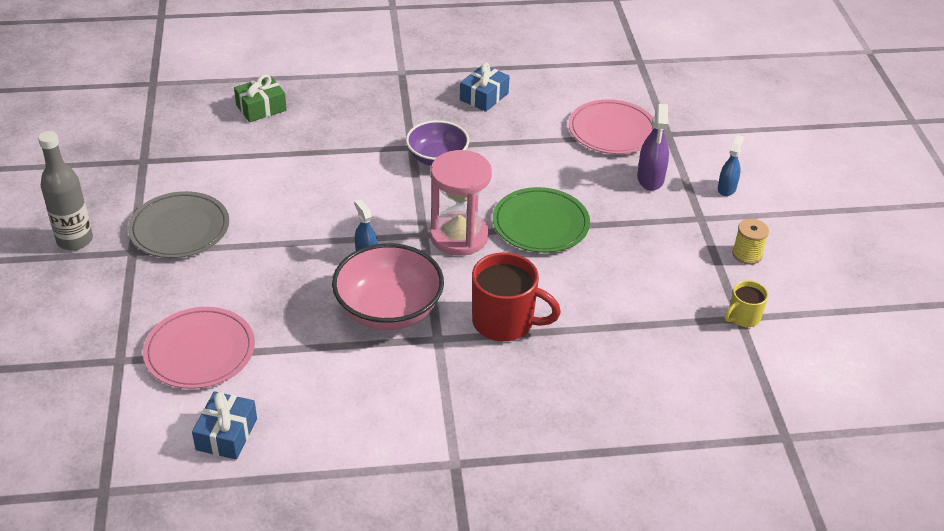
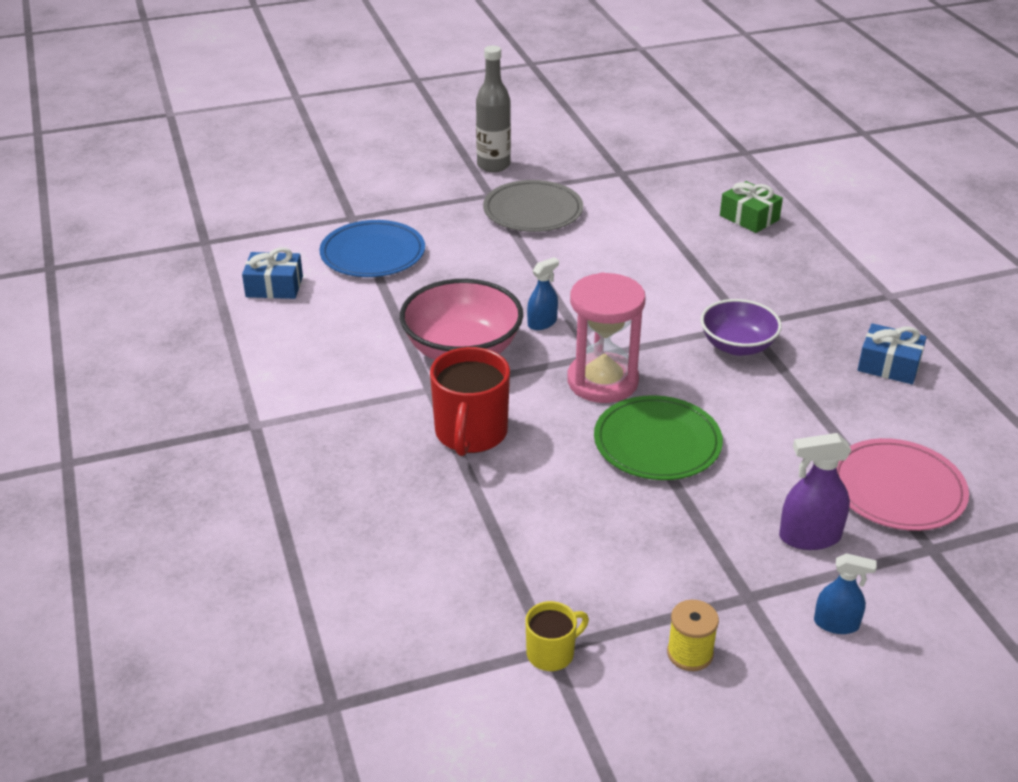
camera: 80 degrees right, 5 degrees down
pink plate [143,307,255,389] -> blue plate [320,220,425,277]
yellow mug [725,280,768,327] -> yellow mug turned 105 degrees clockwise [525,601,589,671]

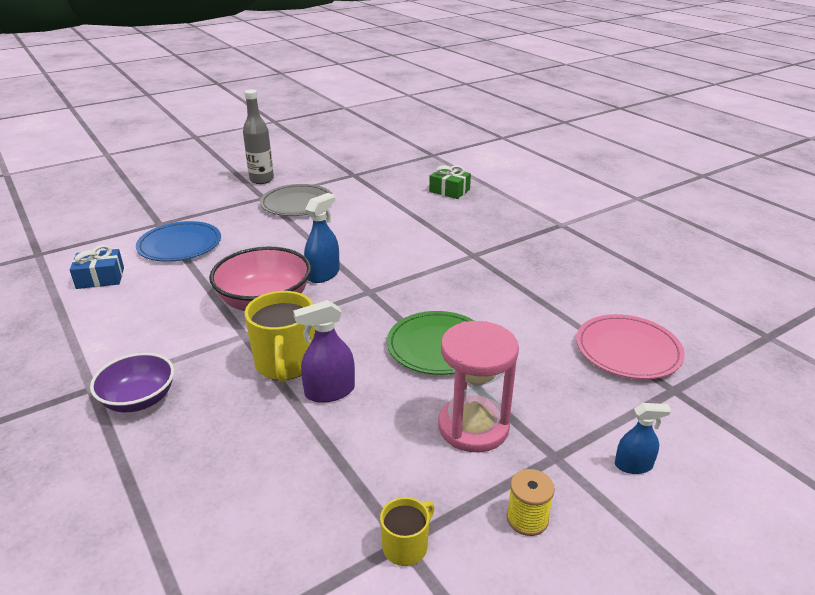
camera: 15 degrees left, 5 degrees down
red mug [430,347,510,456] -> yellow mug [244,291,315,383]
blue spray bottle [527,257,559,330] -> blue spray bottle [304,193,340,283], size x1.51
pink hourglass [567,272,646,403] -> pink hourglass moved to [438,321,519,452]
purple bowl [700,299,782,356] -> purple bowl moved to [90,353,174,412]
purple spray bottle [779,433,852,550] -> purple spray bottle moved to [293,300,355,403]
blue gift [858,323,927,384] -> none

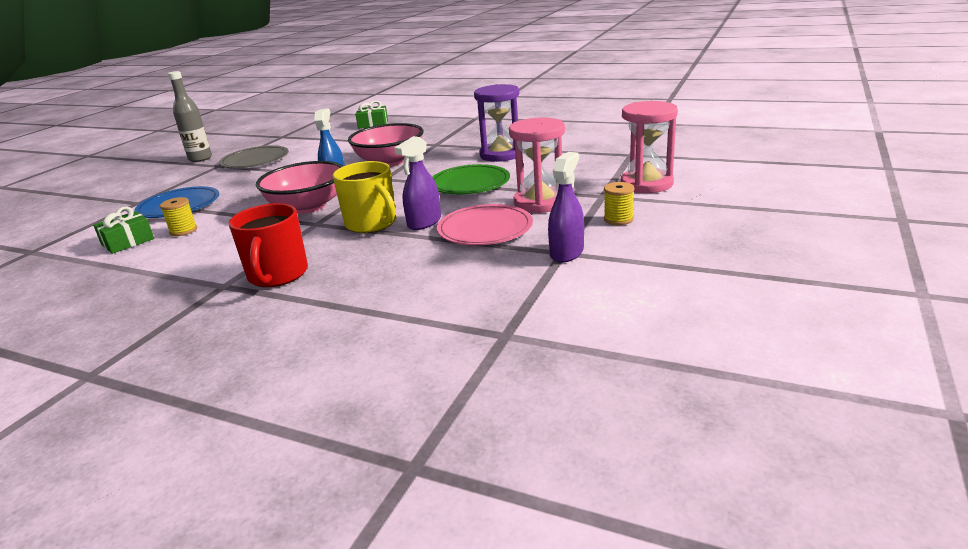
camera: 30 degrees left, 5 degrees down
blue gift [70,245,124,289] -> green gift [93,207,154,254]
purple bowl [90,353,174,412] -> red mug [229,203,308,287]
yellow mug [380,497,435,566] -> purple spray bottle [548,152,584,263]
pink plate [576,314,685,379] -> pink plate moved to [437,204,533,245]
blue spray bottle [615,403,671,474] -> pink hourglass [621,101,678,193]
none -> yellow spool [160,197,197,236]
none -> pink bowl [348,123,424,166]
none -> purple hourglass [474,84,523,162]

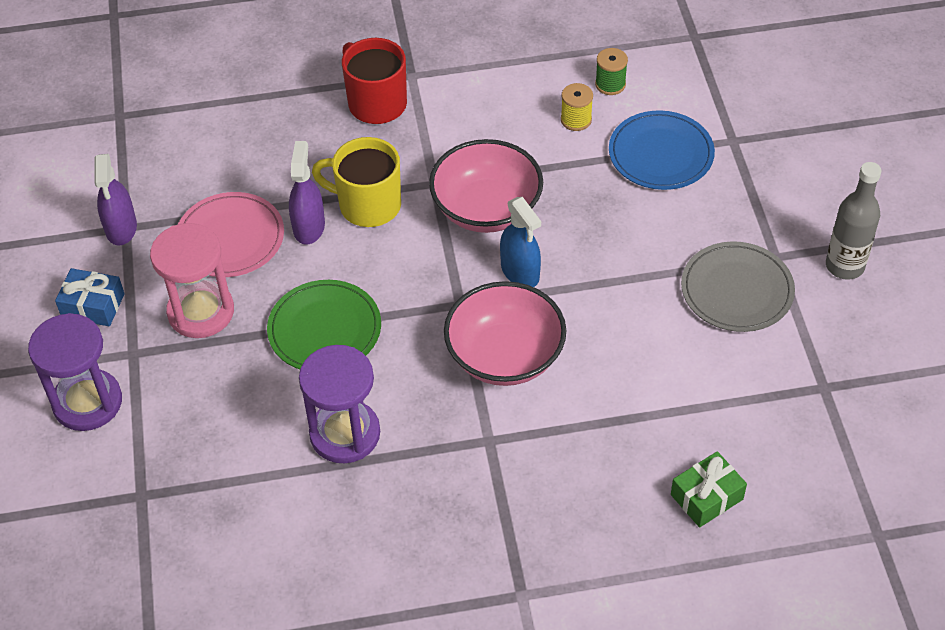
camera: 145 degrees right, 25 degrees up
green gift [93,207,154,254] -> green spool [595,48,628,95]
yellow spool [604,182,635,225] -> blue gift [55,268,125,326]
pink hourglass [621,101,678,193] -> purple hourglass [28,313,122,431]

